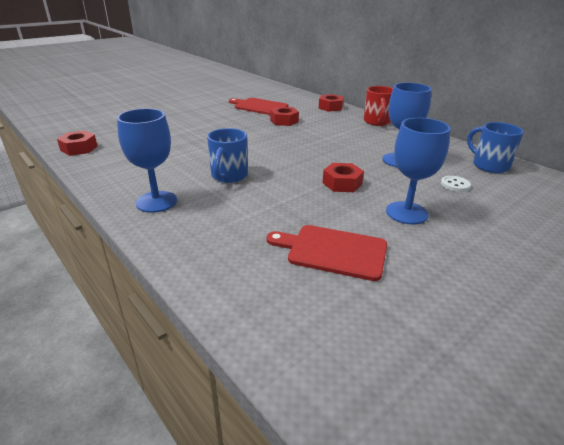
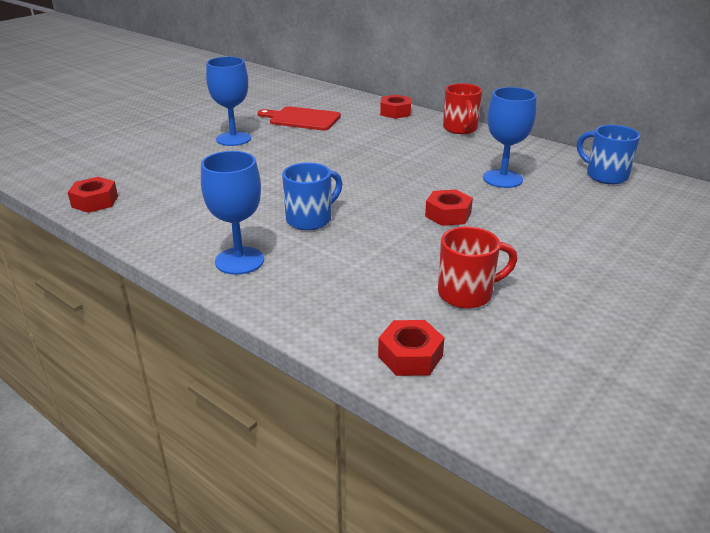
camera: 10 degrees left, 0 degrees up
blue mug [207,128,248,183] -> blue mug turned 135 degrees counterclockwise [282,162,342,230]
red cutting board [266,225,387,281] -> red mug [438,227,517,309]
red nut [270,106,299,126] -> red nut moved to [378,320,445,376]
blue goblet [386,118,451,225] -> blue goblet moved to [206,57,251,146]
white button [441,176,471,192] -> none

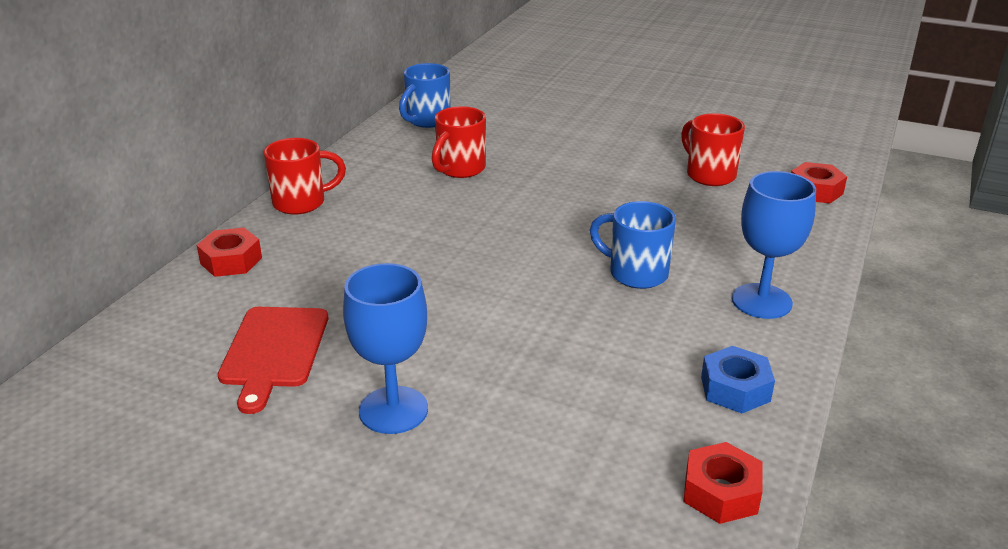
camera: 105 degrees left, 0 degrees up
red nut [425,189,473,226] -> none
blue goblet [483,87,536,188] -> red mug [432,106,486,178]
none -> blue nut [701,346,775,413]

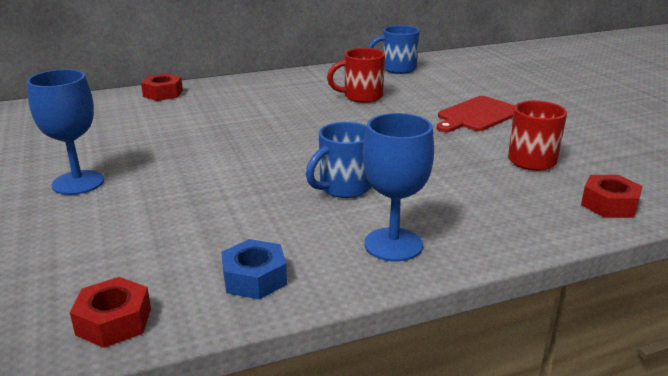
camera: 45 degrees right, 5 degrees down
red cutting board [218,307,328,414] -> red cutting board moved to [437,96,515,132]
red mug [264,138,346,215] -> none
blue mug [590,201,676,289] -> blue mug turned 120 degrees counterclockwise [306,122,371,198]

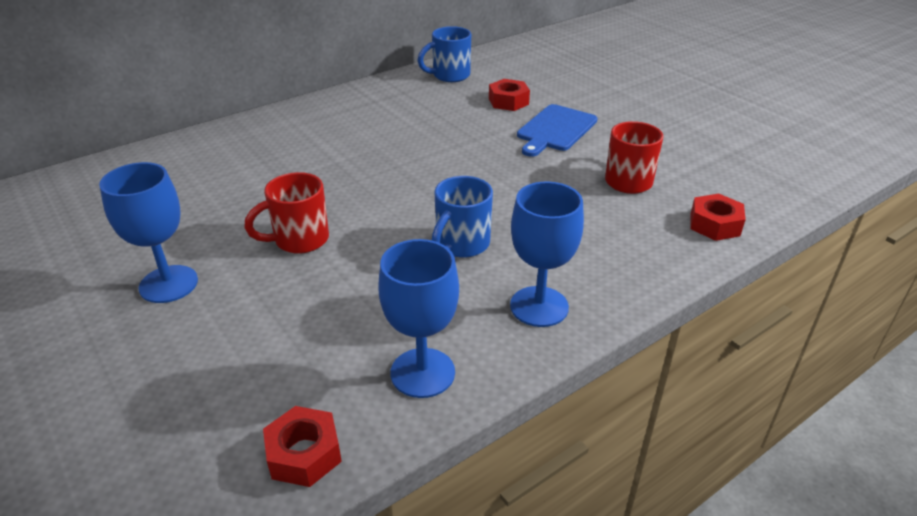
camera: 15 degrees left, 10 degrees up
red nut [141,73,183,101] -> red nut moved to [489,79,530,111]
blue nut [221,239,287,300] -> blue goblet [378,239,459,398]
red mug [327,48,385,103] -> red mug moved to [244,172,329,254]
red cutting board [437,96,515,132] -> blue cutting board [517,104,597,157]

